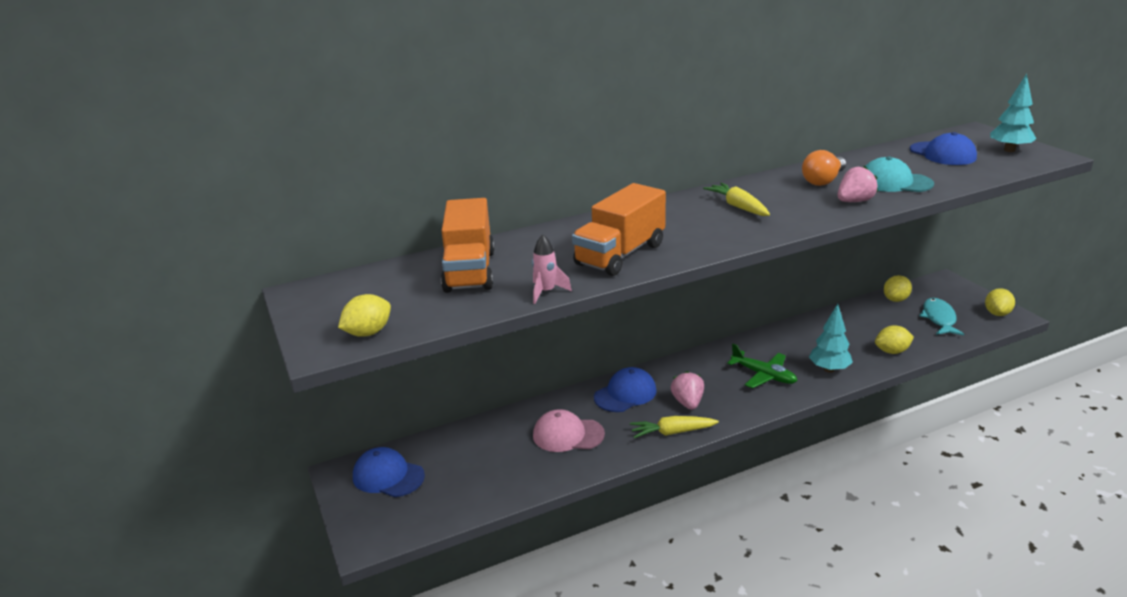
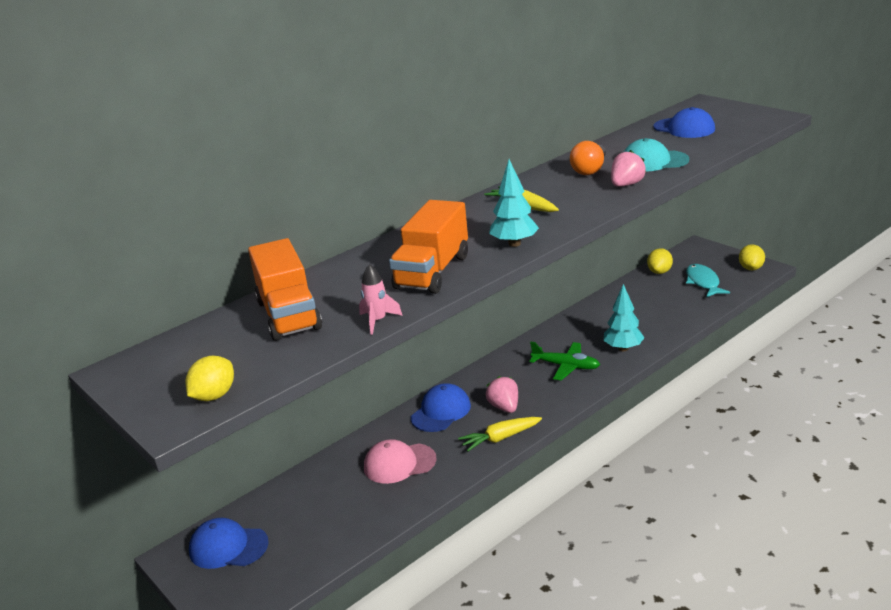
camera: 15 degrees left, 0 degrees up
yellow lemon [875,325,914,354] -> none
turquoise tree [990,73,1037,152] -> turquoise tree moved to [489,159,539,247]

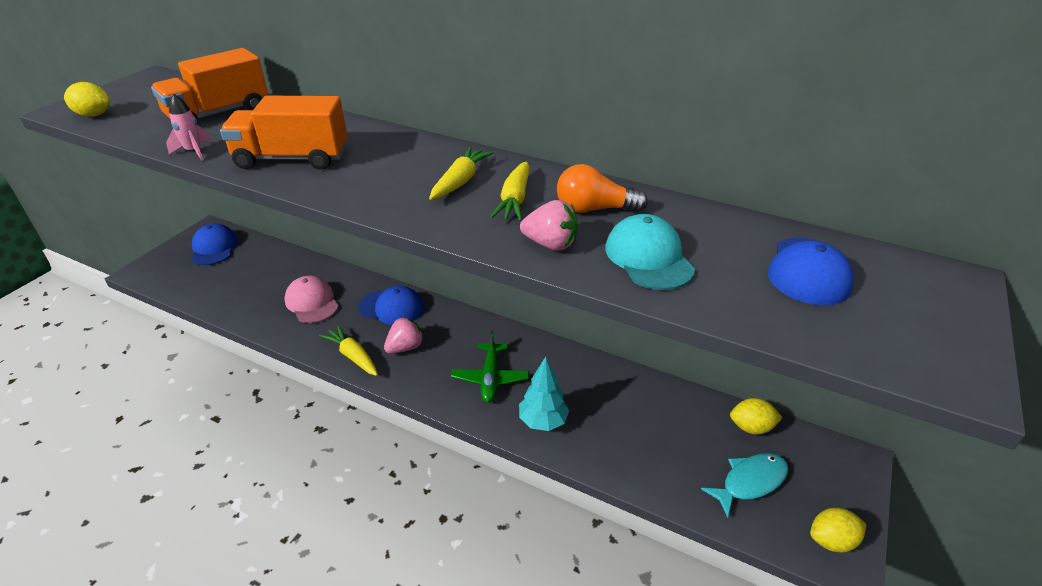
camera: 65 degrees right, 10 degrees up
turquoise tree [489,159,539,247] -> none
none -> yellow carrot [490,161,530,221]

